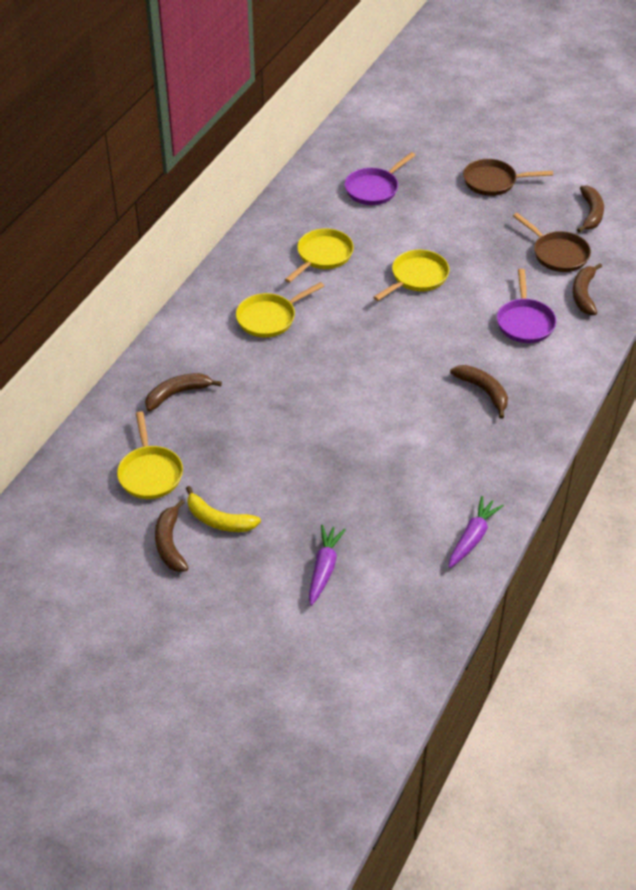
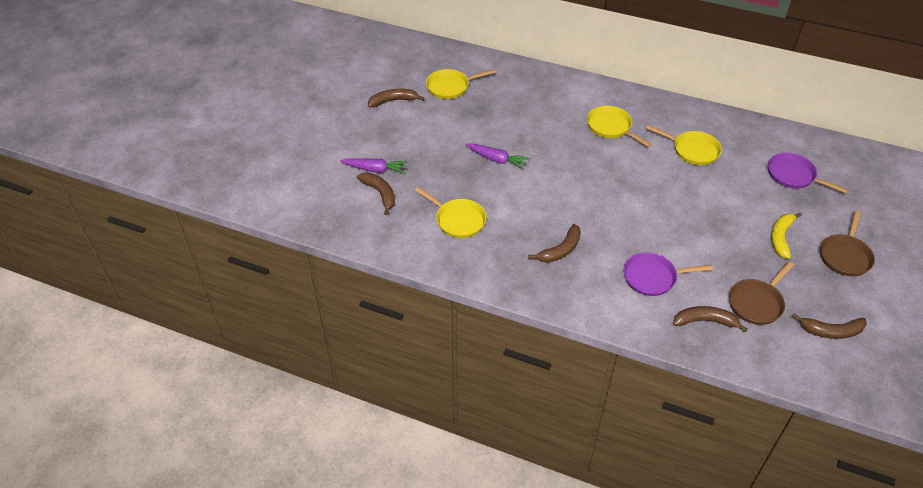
camera: 85 degrees right, 0 degrees up
brown banana [145,373,222,411] -> brown banana moved to [357,173,395,215]
yellow banana [186,486,261,532] -> yellow banana moved to [771,212,802,259]
yellow pan [373,250,449,301] -> yellow pan moved to [415,187,487,238]
purple carrot [449,496,504,568] -> purple carrot moved to [465,143,530,169]
brown pan [463,159,553,196] -> brown pan turned 150 degrees counterclockwise [820,210,875,276]

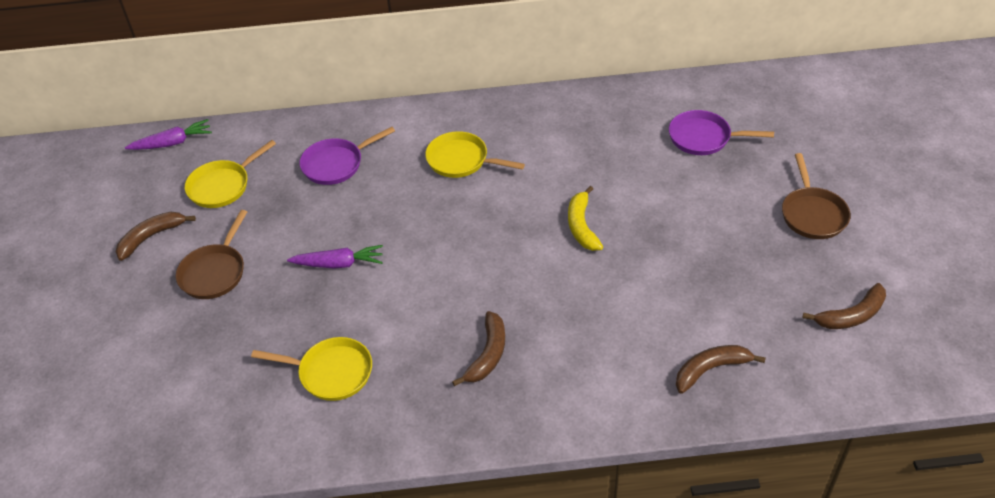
camera: 25 degrees left, 0 degrees up
purple carrot [340,158,408,174] -> purple carrot moved to [125,119,212,150]
brown banana [357,173,395,215] -> none
purple pan [623,252,713,296] -> purple pan moved to [300,127,395,185]
yellow pan [646,125,722,165] -> none
brown pan [729,261,794,325] -> brown pan moved to [176,210,247,299]
yellow banana [771,212,802,259] -> yellow banana moved to [568,186,603,251]

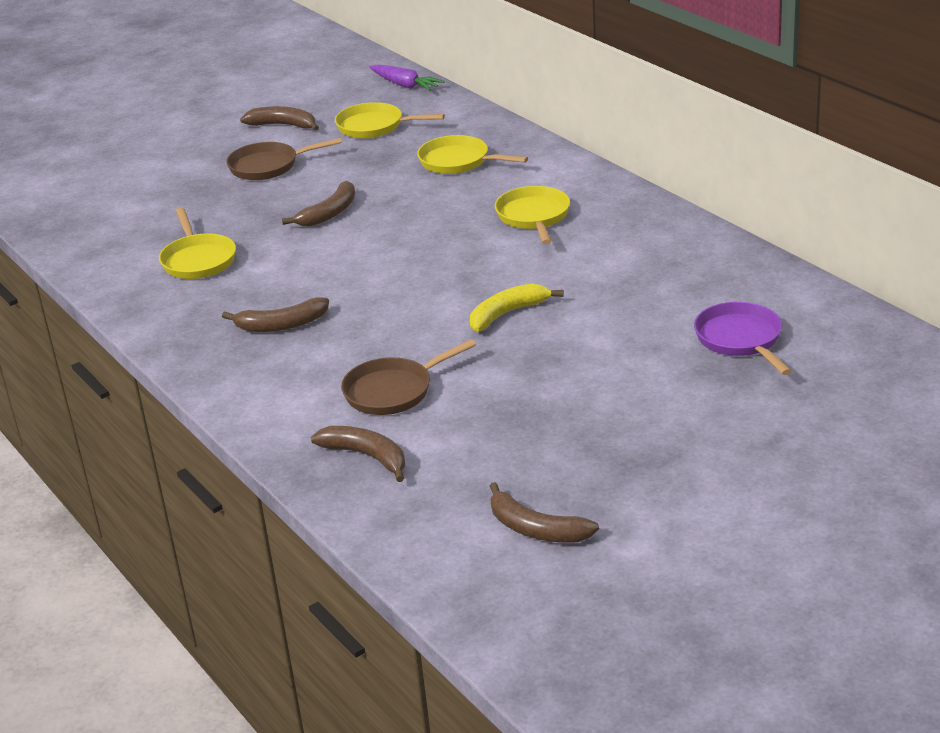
camera: 60 degrees right, 15 degrees down
purple carrot [287,245,383,269] -> brown banana [282,181,355,226]
purple pan [300,127,395,185] -> yellow pan [417,135,528,174]
brown pan [782,153,851,239] -> brown pan moved to [341,339,477,415]

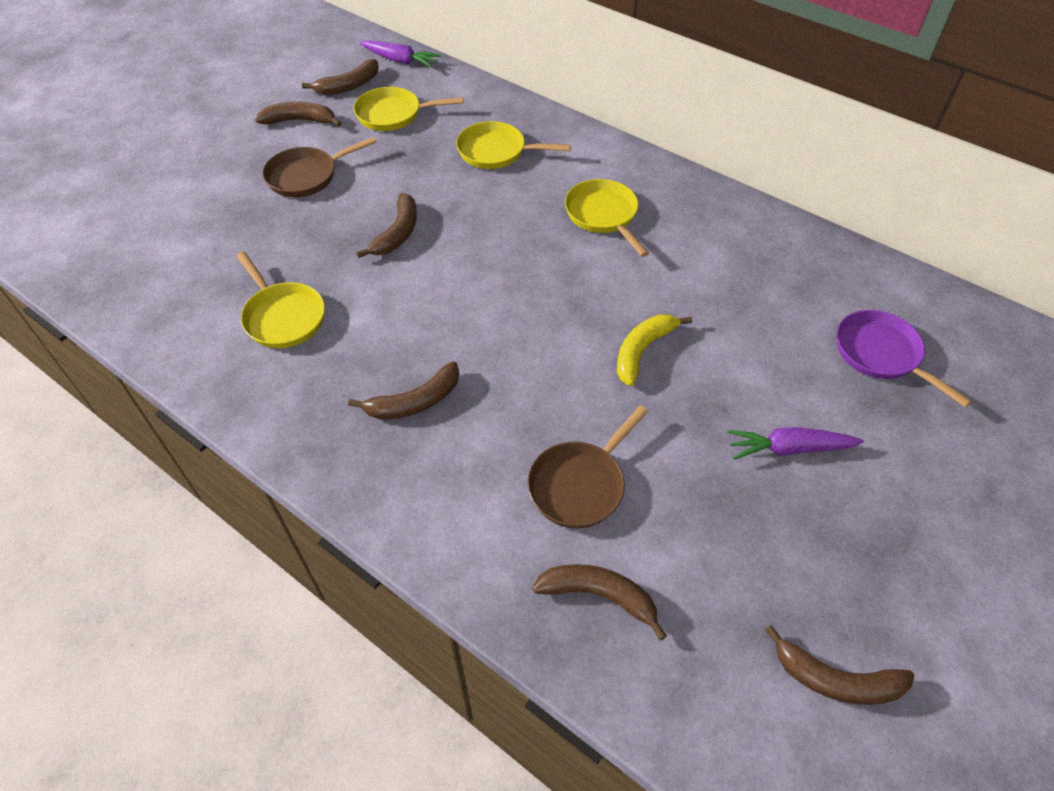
camera: 20 degrees left, 20 degrees up
none -> brown banana [302,59,379,95]
none -> purple carrot [727,427,864,460]

